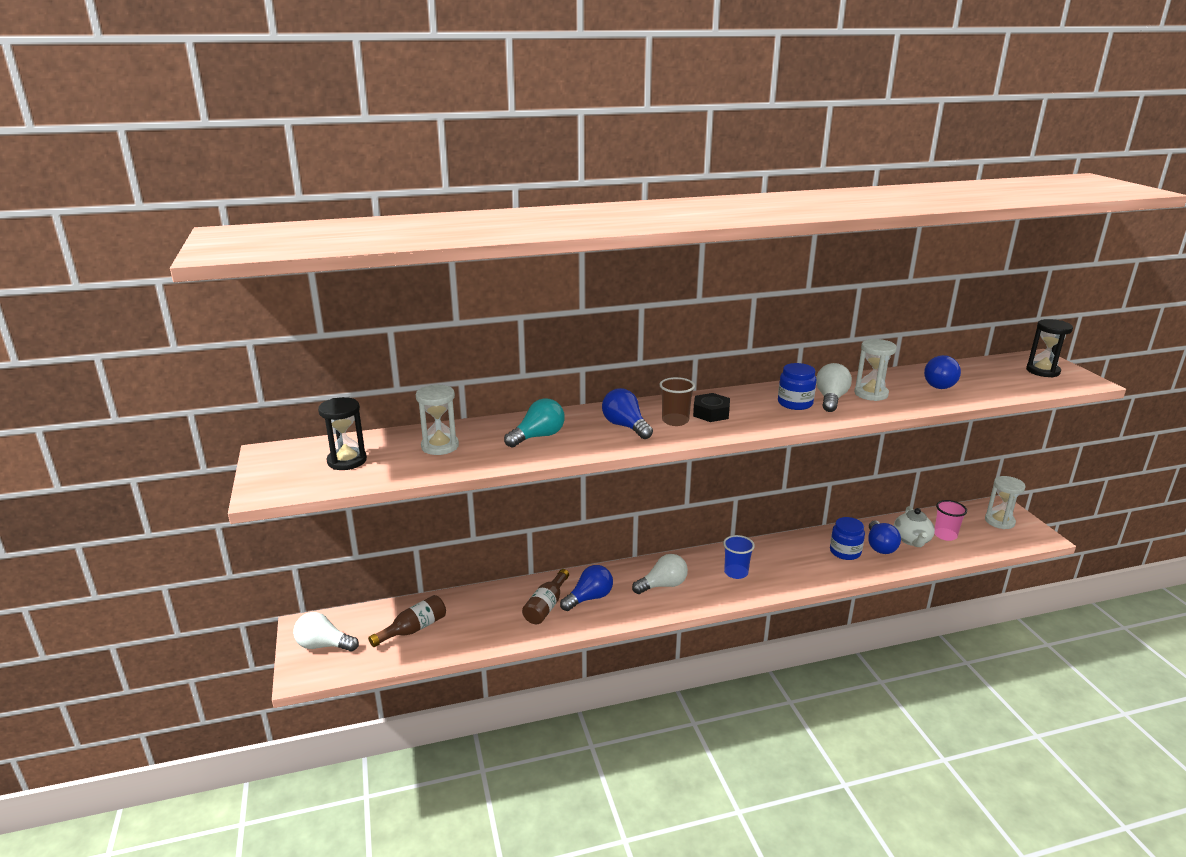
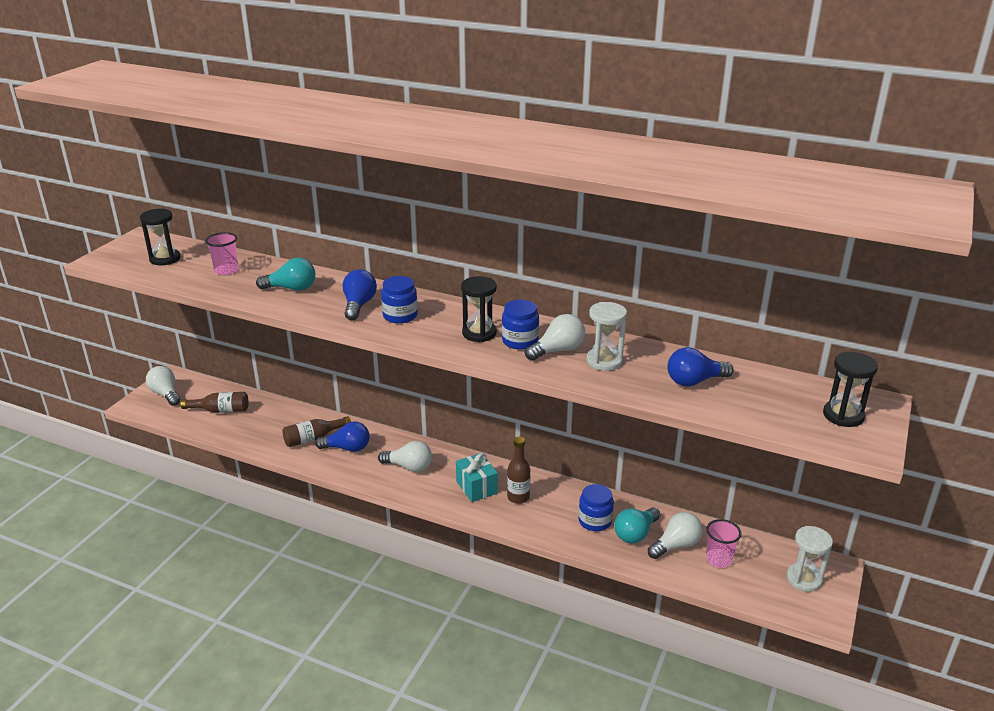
camera: 40 degrees right, 5 degrees up
white hourglass [416,384,459,455] -> pink cup [205,232,239,275]
brown cup [660,377,695,426] -> blue jar [381,276,418,324]
black nut [693,393,730,422] -> none
blue cup [723,535,755,579] -> turquoise gift [456,453,498,502]
blue light bulb [868,520,901,554] -> turquoise light bulb [614,507,660,543]
white teapot [894,506,935,547] -> white light bulb [648,512,703,559]
none -> black hourglass [461,276,497,342]
none -> brown bottle [507,437,530,504]

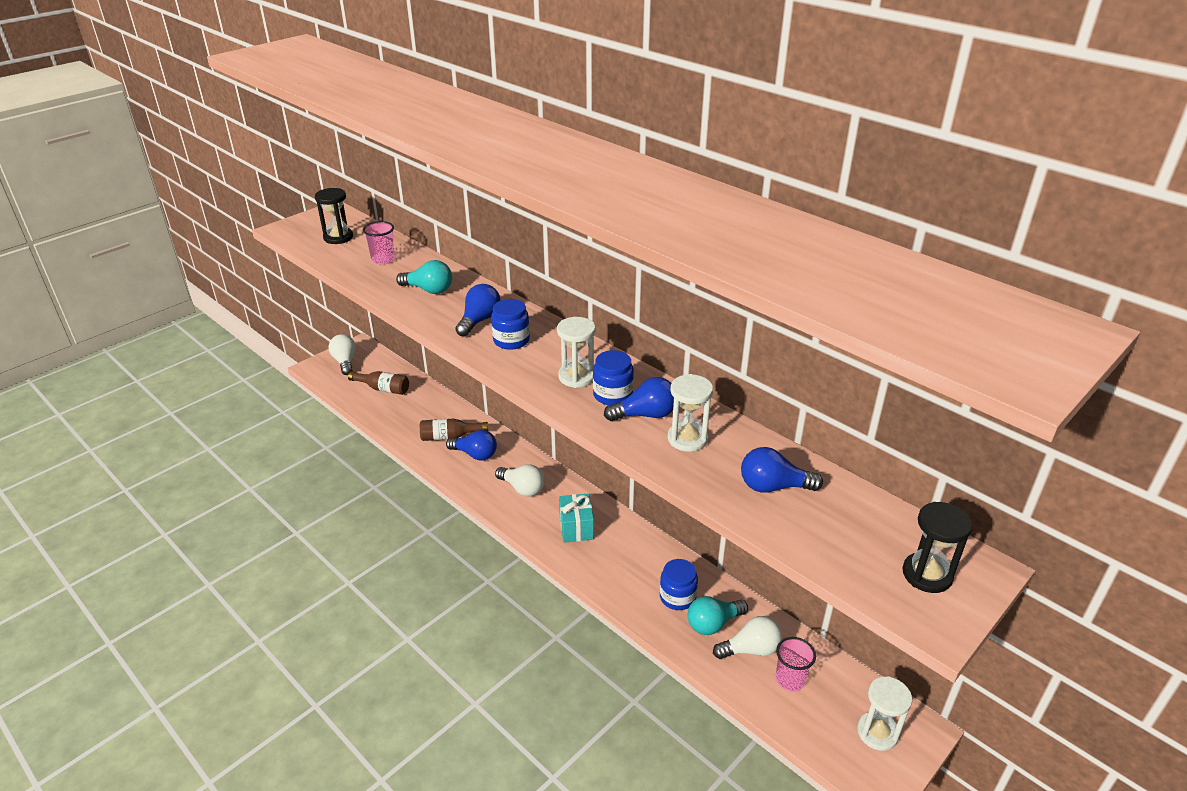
camera: 20 degrees right, 5 degrees up
black hourglass [461,276,497,342] -> white hourglass [557,317,595,388]
brown bottle [507,437,530,504] -> none
white light bulb [525,314,585,361] -> blue light bulb [604,377,674,421]

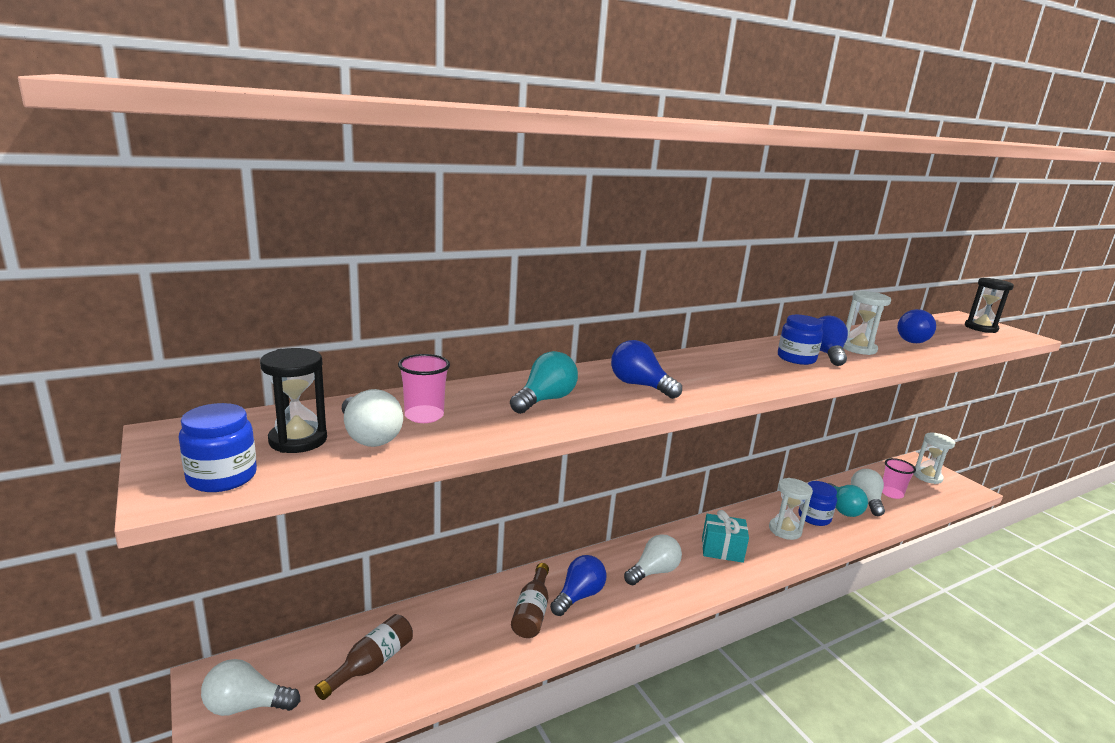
camera: 75 degrees left, 15 degrees down
blue jar [491,299,530,350] -> blue jar moved to [179,403,257,492]
white hourglass [557,317,595,388] -> white hourglass moved to [769,478,813,540]
none -> white light bulb [342,389,403,447]

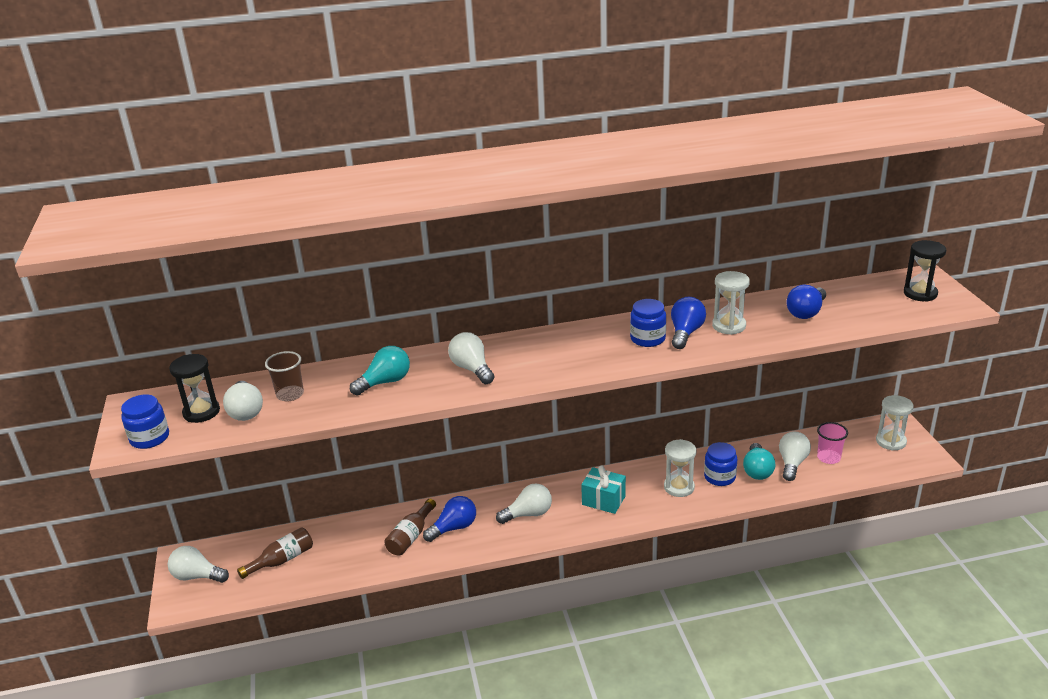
camera: 20 degrees right, 10 degrees up
pink cup [398,354,450,423] -> brown cup [265,351,304,402]
blue light bulb [611,340,682,399] -> white light bulb [448,332,494,384]

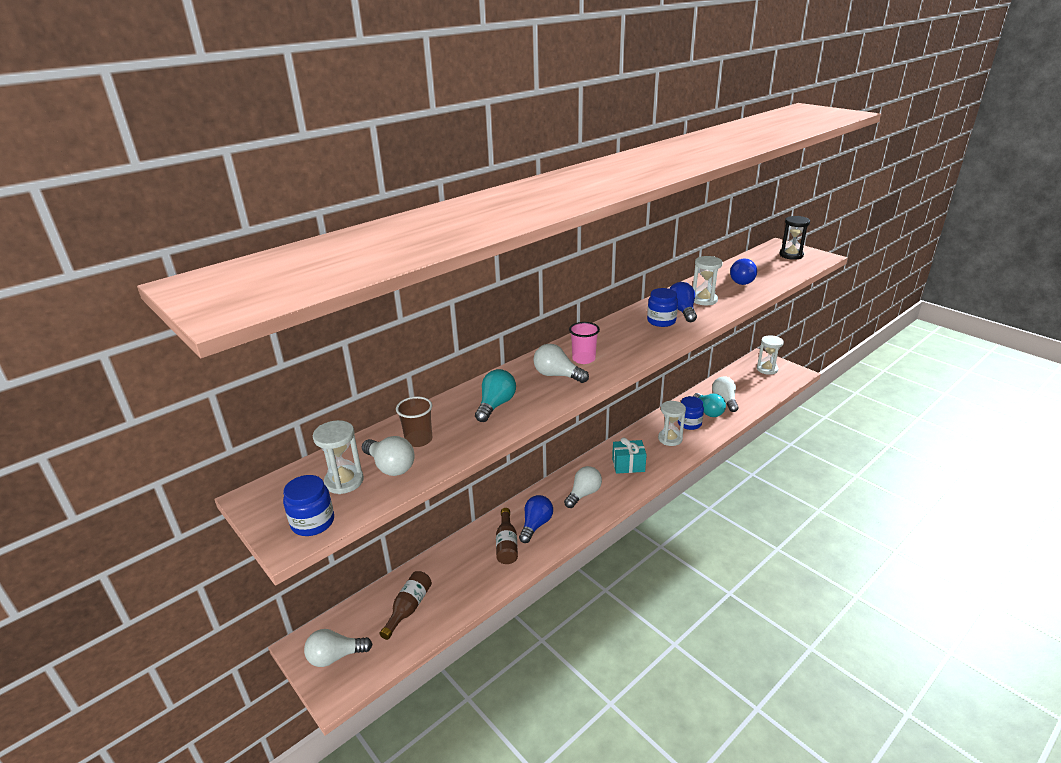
camera: 30 degrees left, 0 degrees up
black hourglass [169,354,220,423] -> white hourglass [313,420,364,494]
pink cup [817,422,848,464] -> pink cup moved to [569,322,600,364]

